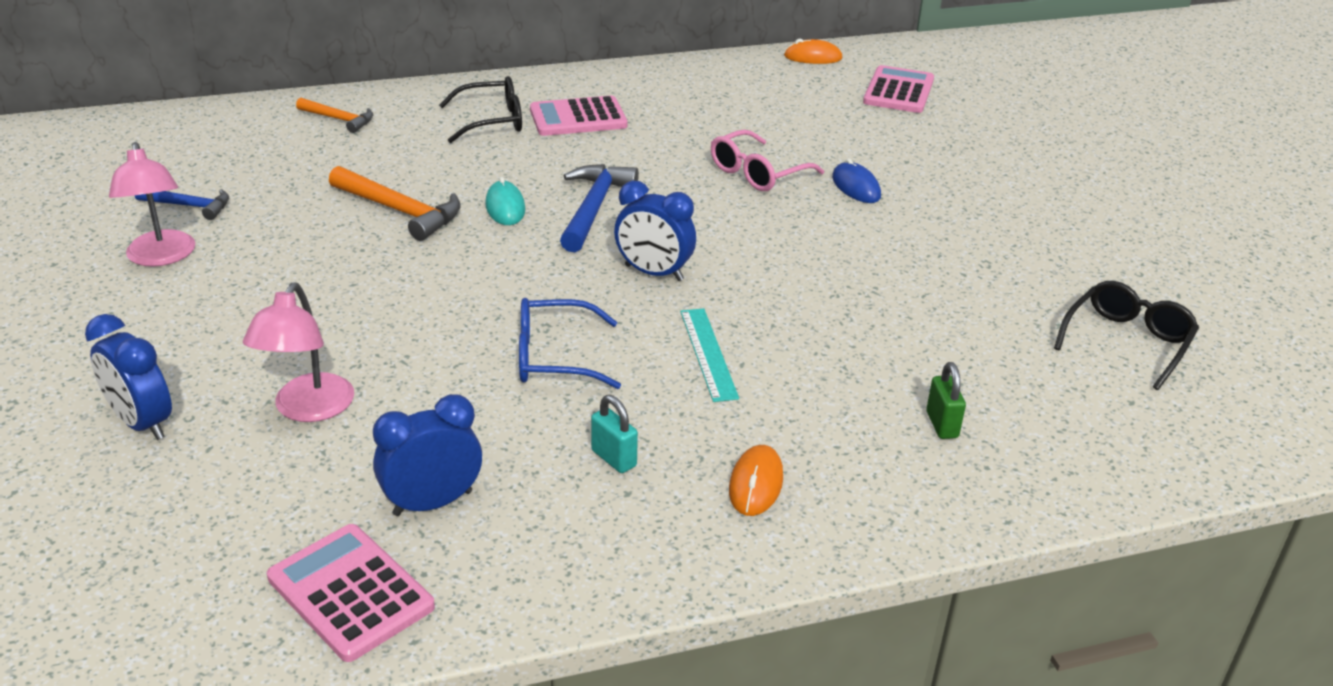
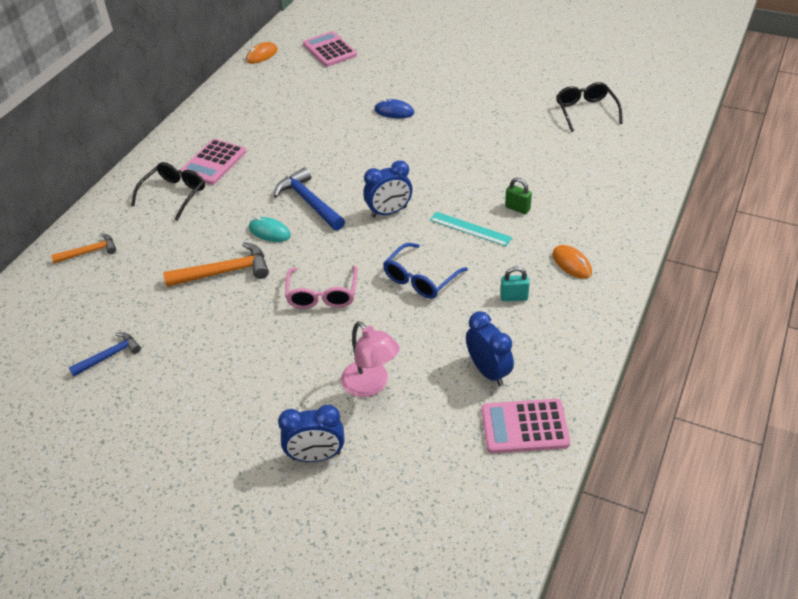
camera: 45 degrees left, 10 degrees up
pink lamp [109,142,195,267] -> none
blue clock [373,394,482,516] -> blue clock turned 135 degrees clockwise [466,311,514,386]
pink glasses [711,130,824,191] -> pink glasses moved to [285,266,358,309]
green padlock [926,362,966,439] -> green padlock moved to [505,178,532,214]

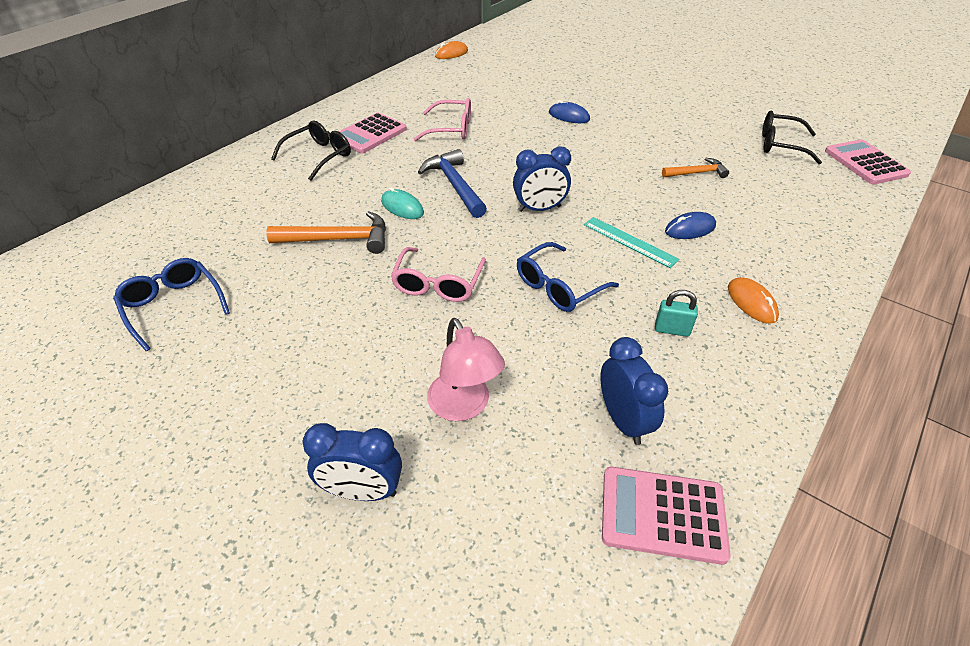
camera: 10 degrees right, 0 degrees up
orange hammer [51,233,116,264] -> orange hammer moved to [662,158,729,178]
blue hammer [69,332,141,376] -> blue glasses [113,258,230,351]
pink calculator [303,31,357,67] -> pink calculator moved to [825,139,911,184]
green padlock [505,178,532,214] -> blue mouse [665,212,716,239]
black glasses [556,82,623,132] -> black glasses turned 75 degrees counterclockwise [762,111,822,164]
none -> pink glasses [414,98,471,141]

